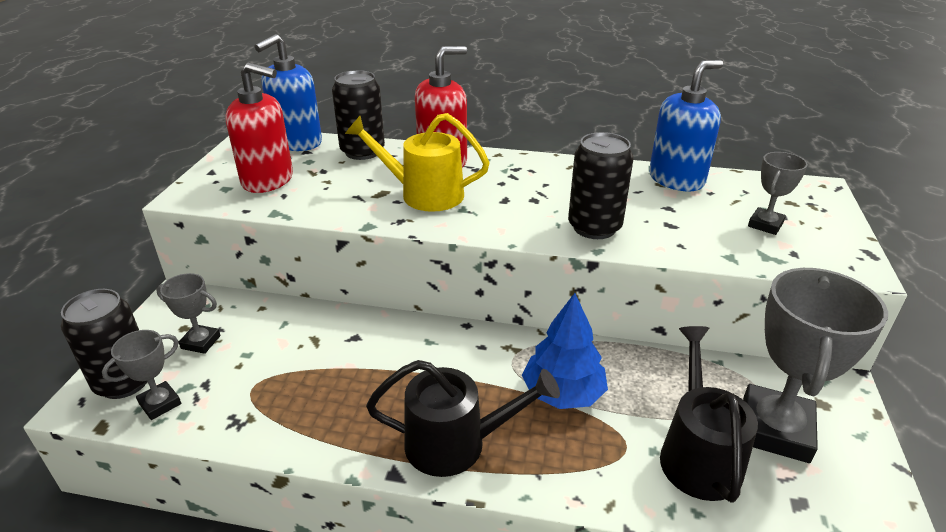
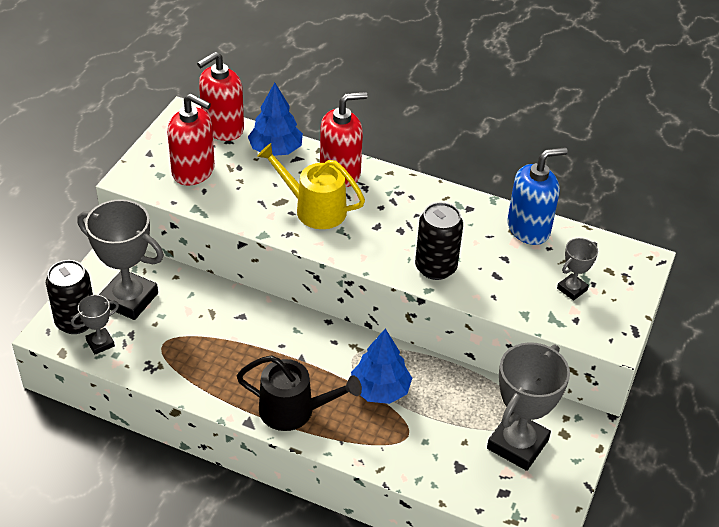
camera: 10 degrees right, 10 degrees up
grey trophy [156,273,221,354] -> grey trophy [78,199,164,320], size x2.02
blue soap dispenser [254,34,322,151] -> red soap dispenser [197,52,244,141]
black can [332,70,385,160] -> blue tree [248,83,303,156]
black watering can [660,326,758,502] -> none

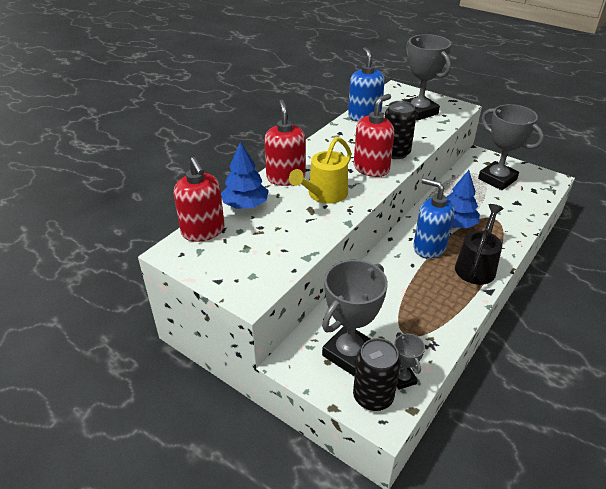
camera: 75 degrees left, 5 degrees down
red soap dispenser [167,94,215,186] -> red soap dispenser moved to [354,94,394,177]
grey trophy [557,238,598,300] -> grey trophy [403,34,451,121], size x2.02
none -> blue soap dispenser [413,178,455,258]

